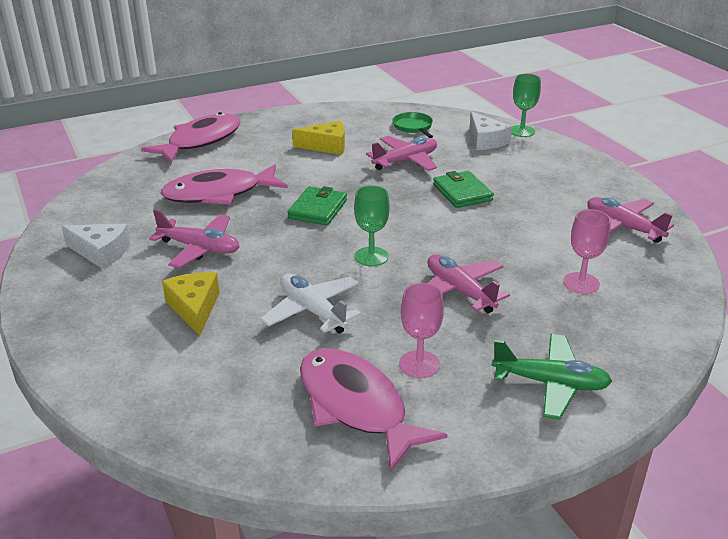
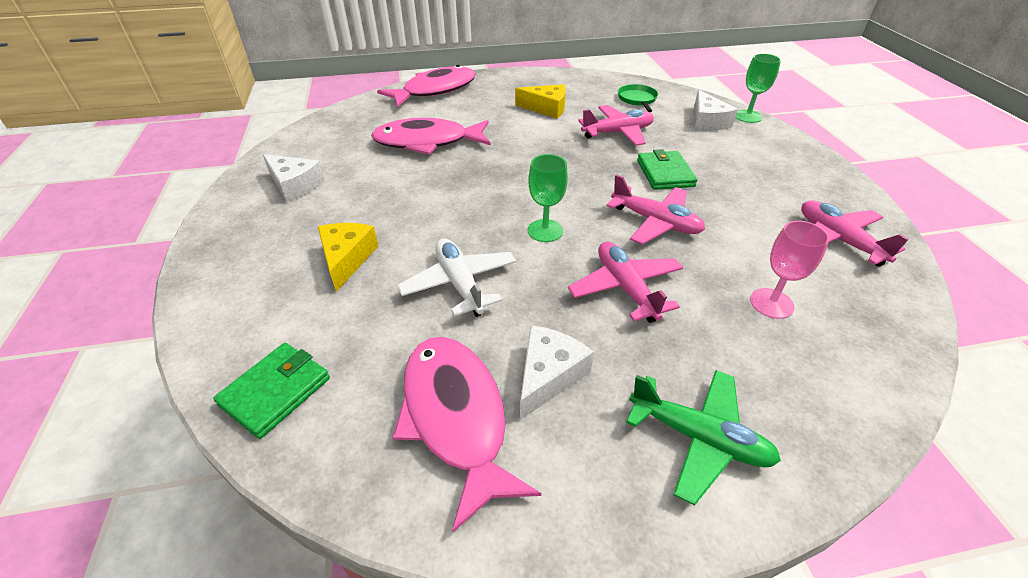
camera: 15 degrees right, 10 degrees up
pink plane [149,209,240,268] -> pink plane moved to [606,175,705,245]
green wallet [288,186,347,226] -> green wallet moved to [213,343,330,439]
pink goblet [399,283,444,378] -> white cheese [520,325,594,420]

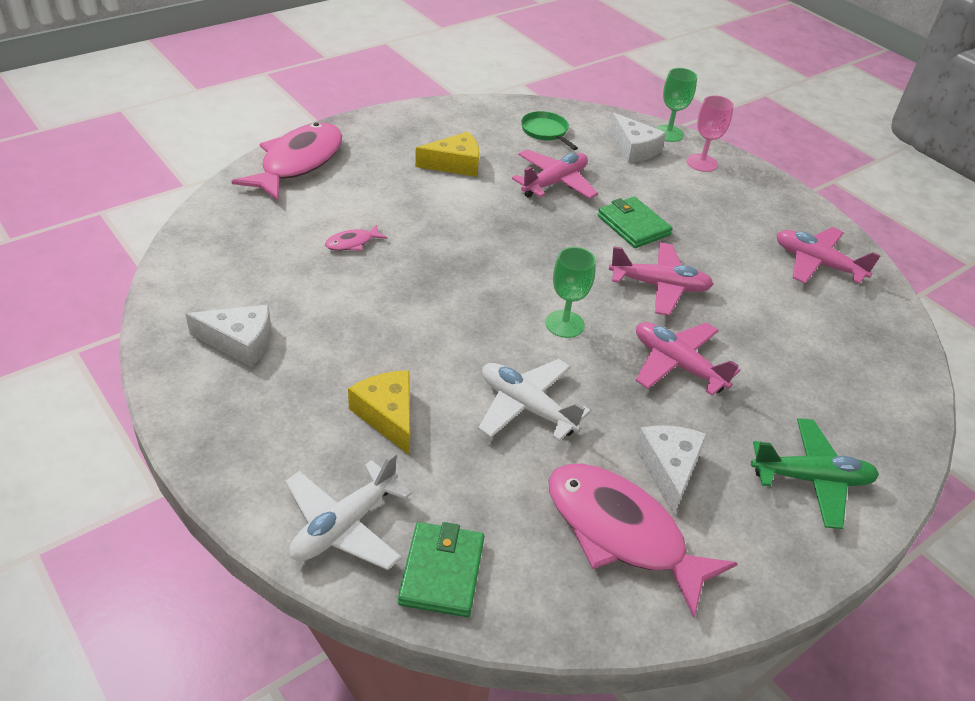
camera: 30 degrees left, 0 degrees up
pink fish [371,118,491,155] -> pink fish [325,224,387,251], size x0.41
pink goblet [750,221,829,319] -> pink goblet moved to [687,95,734,172]
none -> white plane [285,453,412,570]

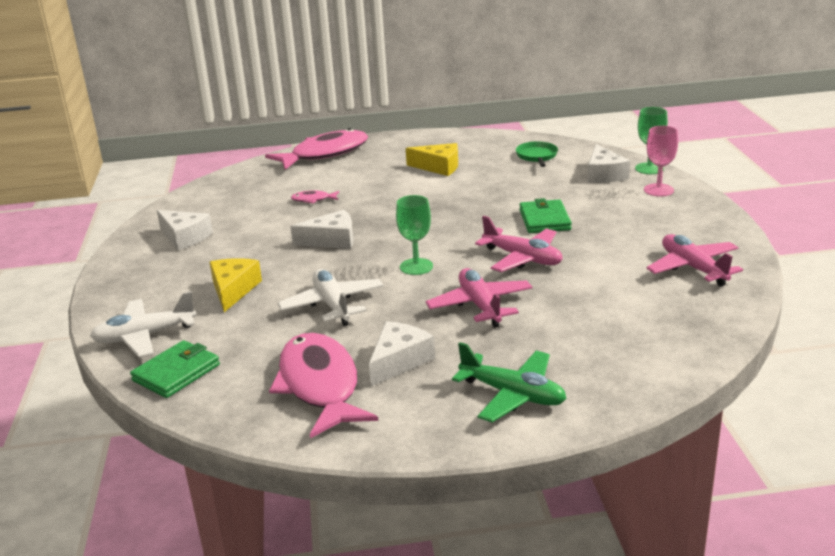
camera: 35 degrees right, 15 degrees down
pink plane [512,149,598,199] -> none
none -> white cheese [290,210,353,249]

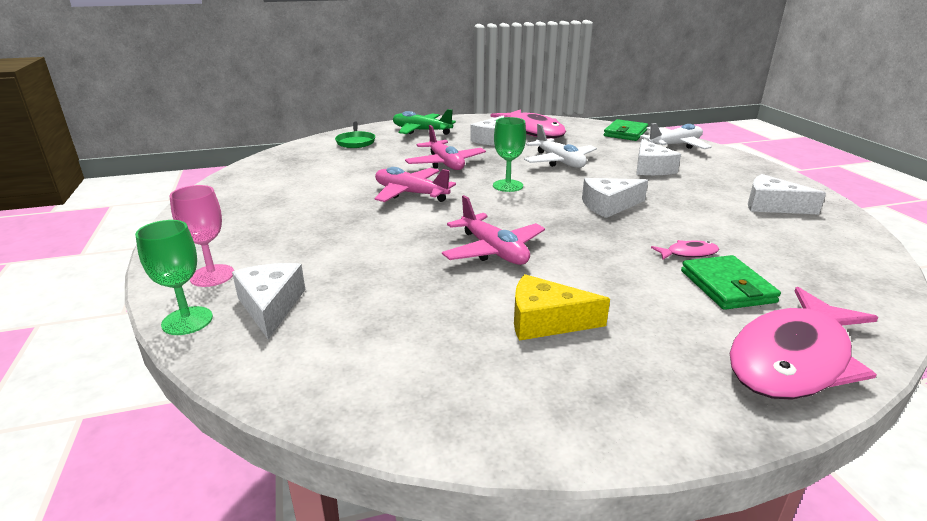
camera: 170 degrees right, 0 degrees up
yellow cheese [209,258,262,312] -> white cheese [636,139,681,175]
green pan [516,141,558,167] -> green pan moved to [335,122,375,148]
green wallet [519,198,572,233] -> green wallet moved to [681,255,781,310]
pink plane [646,234,743,287] -> pink plane moved to [442,195,545,265]

